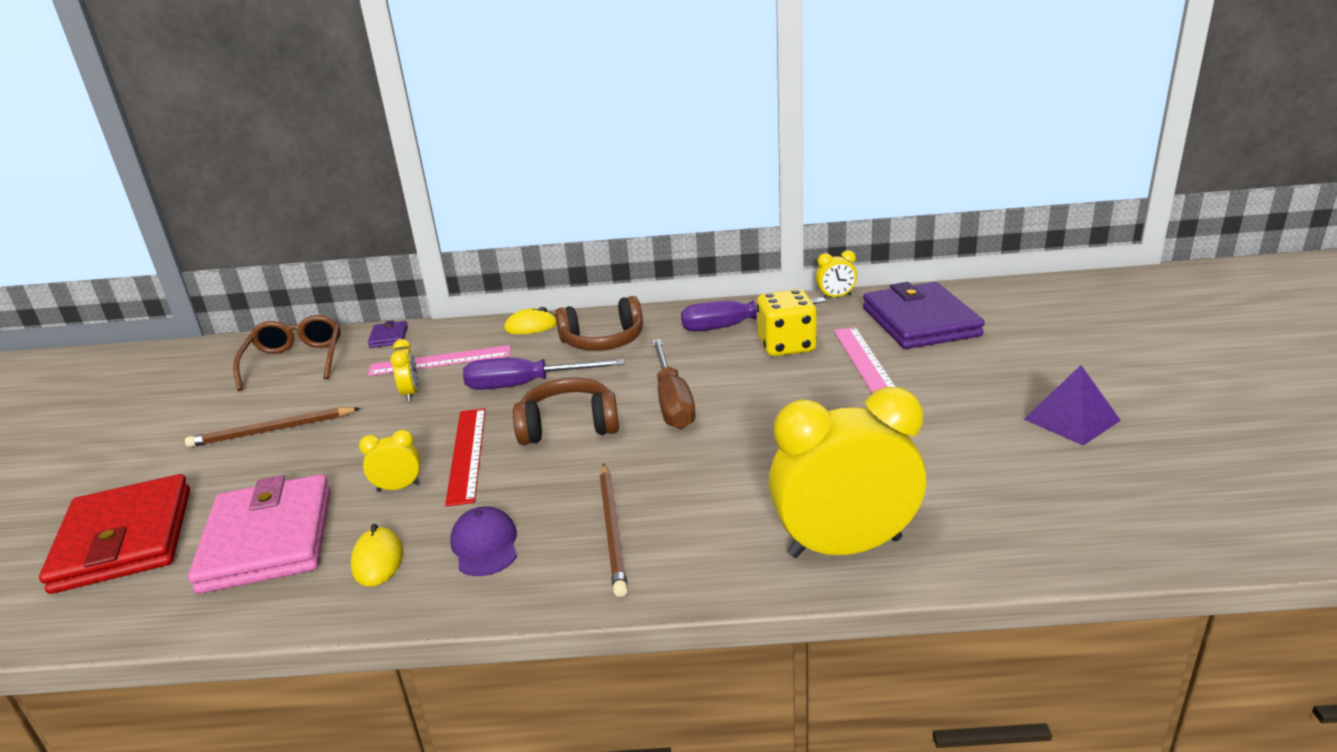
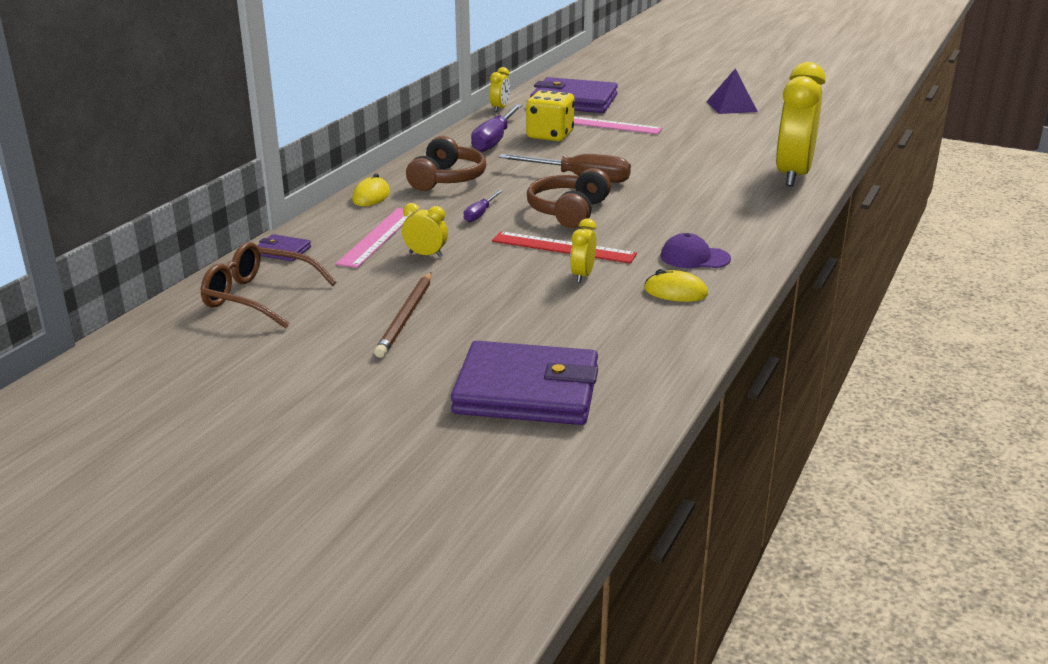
camera: 65 degrees left, 0 degrees up
red wallet [39,474,190,594] -> purple wallet [451,341,598,425]
pink wallet [188,474,331,594] -> none
purple screwdriver [463,358,624,390] -> purple screwdriver [464,190,503,223], size x0.52
brown pencil [600,464,628,597] -> none

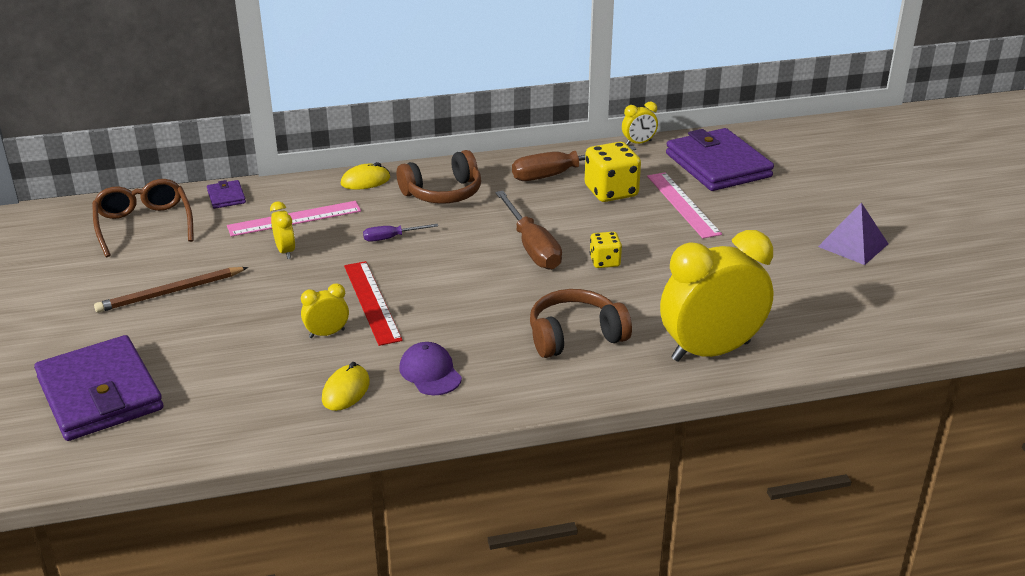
camera: 50 degrees right, 5 degrees up
purple screwdriver [471,104,522,152] -> brown screwdriver [512,145,636,181]
brown headphones [527,168,611,228] -> brown headphones moved to [530,289,632,358]
yellow mouse [644,269,708,302] -> yellow mouse turned 45 degrees clockwise [322,362,370,411]
none -> yellow dice [590,232,622,268]

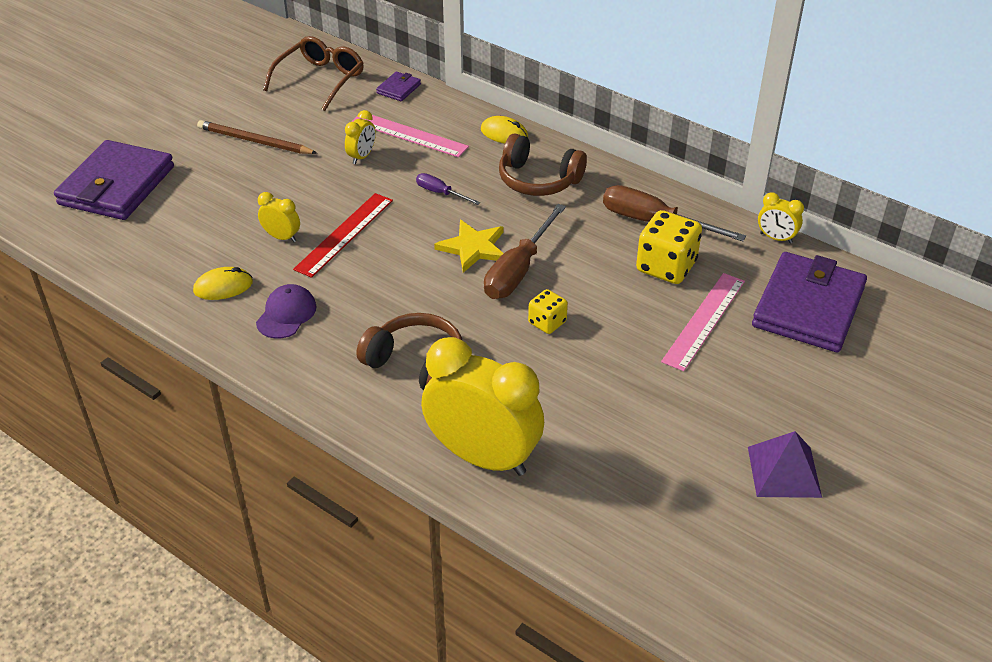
camera: 50 degrees right, 10 degrees up
none -> yellow star [434,220,504,273]

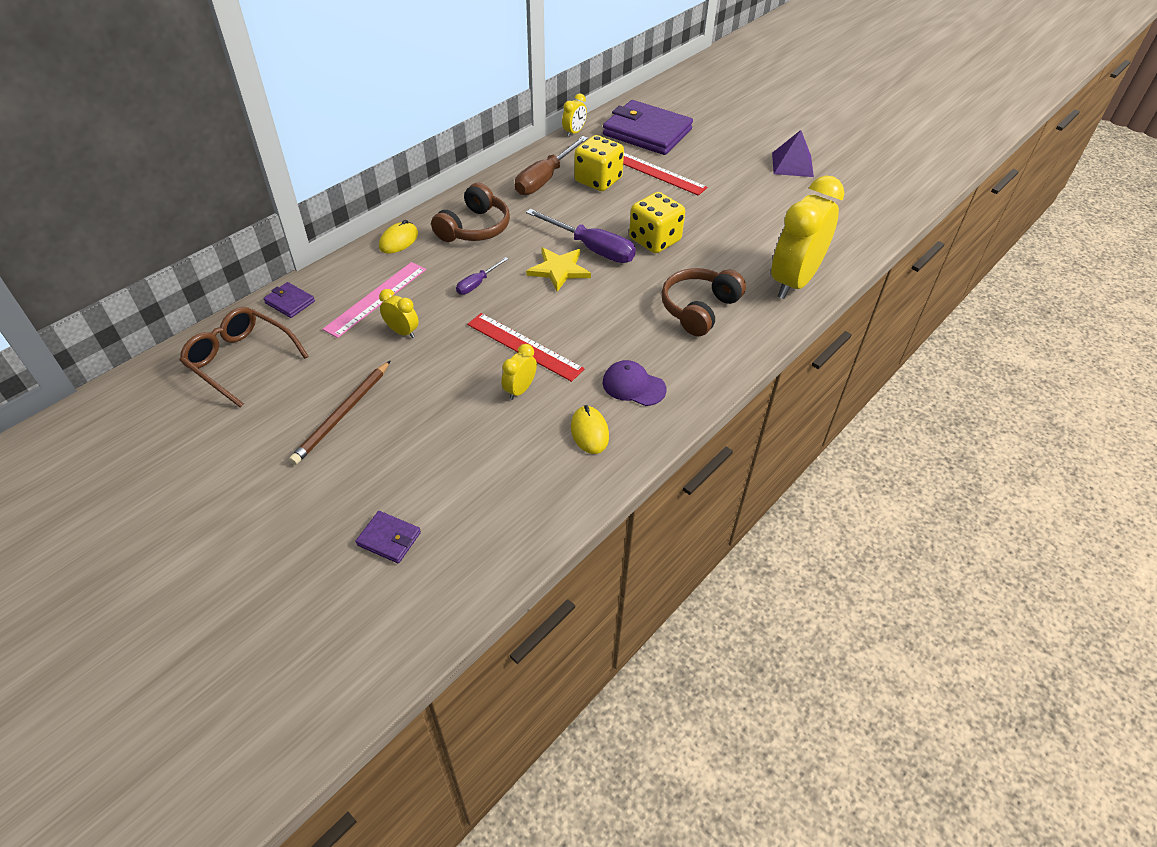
camera: 85 degrees left, 5 degrees up
purple wallet [54,140,174,220] -> purple wallet [356,511,421,563], size x0.43
brown screwdriver [484,204,566,299] -> purple screwdriver [526,209,636,263]
yellow dice [528,289,568,334] -> yellow dice [629,192,685,253], size x1.76
pink ruler [661,273,745,371] -> red ruler [623,153,708,196]

